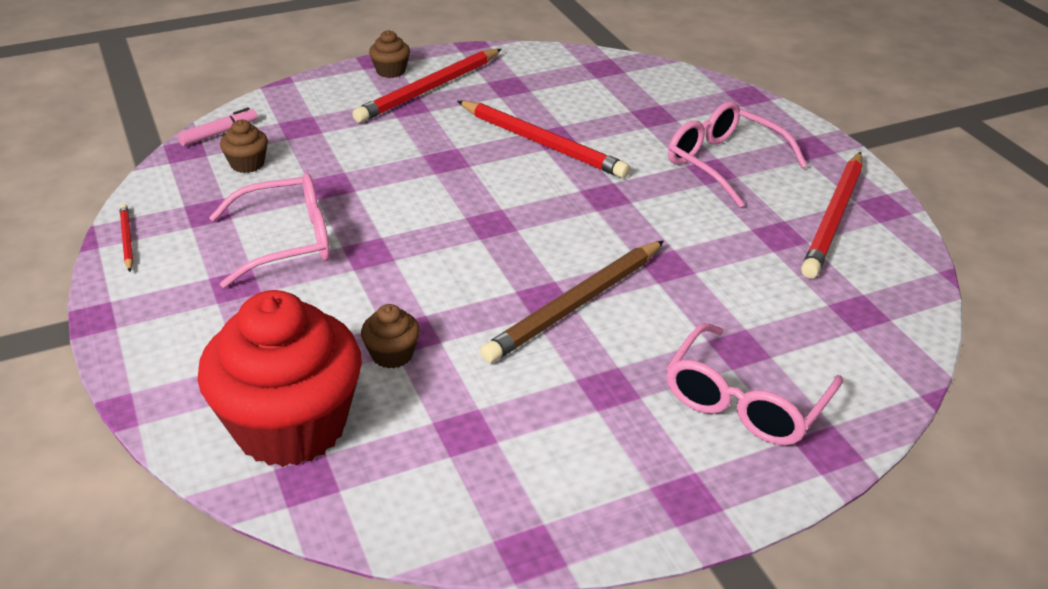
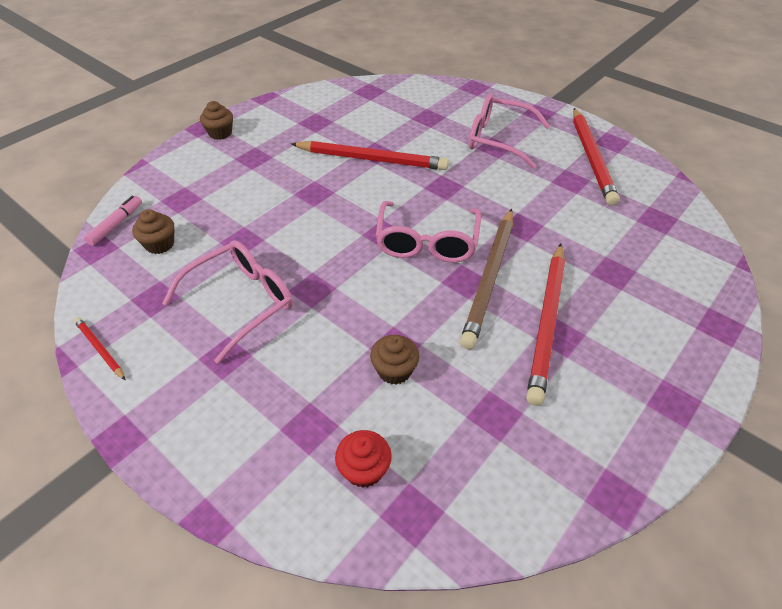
camera: 25 degrees left, 10 degrees up
red cupcake [197,290,362,467] -> red cupcake [335,430,392,488], size x0.41
red pencil [352,49,502,123] -> red pencil moved to [526,243,565,406]
pink glasses [666,323,843,446] -> pink glasses moved to [376,201,481,263]

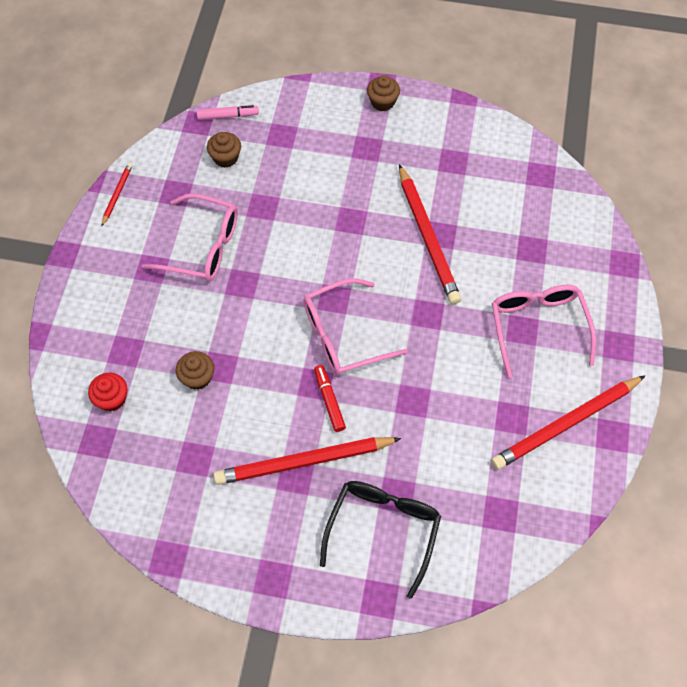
camera: 60 degrees right, 15 degrees up
brown pencil [460,209,513,349] -> red marker [314,365,346,432]
none -> black glasses [320,481,441,599]

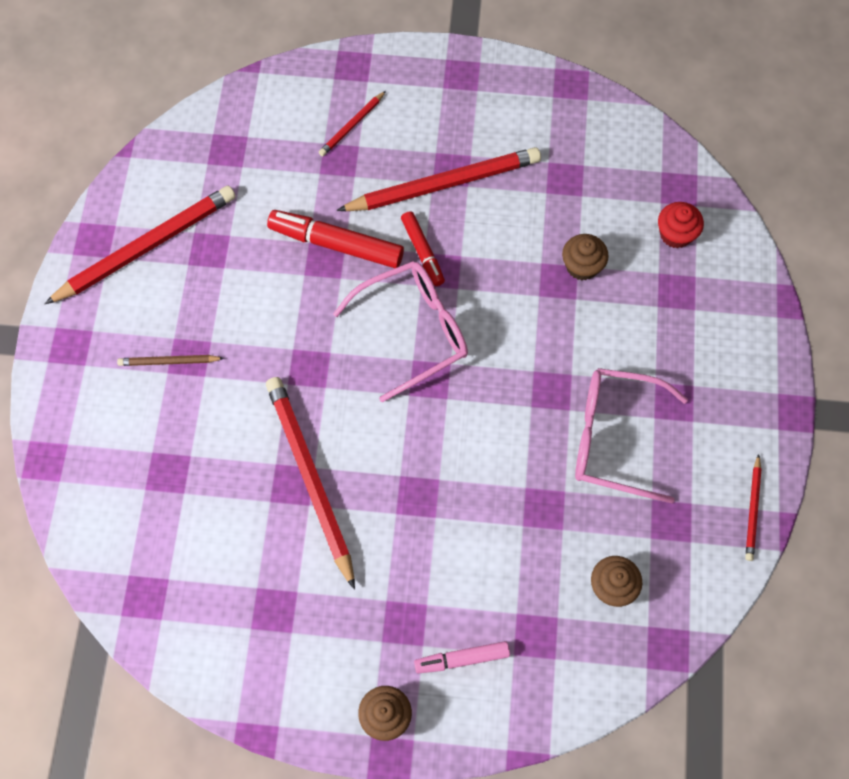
camera: 175 degrees right, 5 degrees up
pink marker [197,105,259,120] -> pink marker moved to [414,641,510,674]
black glasses [320,481,441,599] -> red pencil [319,91,386,156]
pink glasses [492,285,596,378] -> brown pencil [117,355,224,366]
none -> red marker [267,210,404,268]

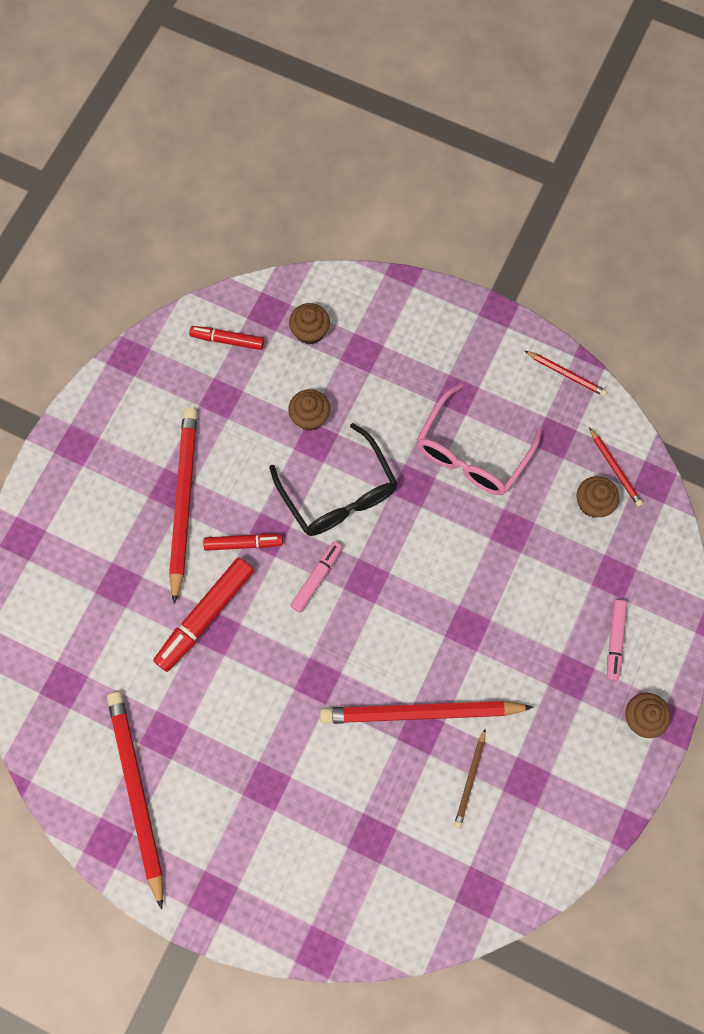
camera: 70 degrees left, 5 degrees up
brown pencil [117,355,224,366] -> brown pencil moved to [454,729,486,829]
red pencil [319,91,386,156] -> red pencil moved to [589,427,643,507]
pink glasses [333,261,468,403] -> pink marker [290,541,342,613]
red cupcake [658,202,704,248] -> brown cupcake [289,303,330,345]
none -> red marker [189,326,264,350]
none -> black glasses [269,423,398,536]

